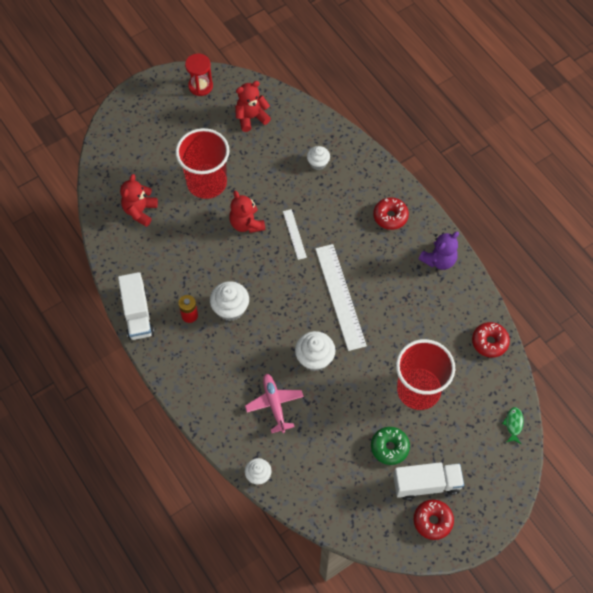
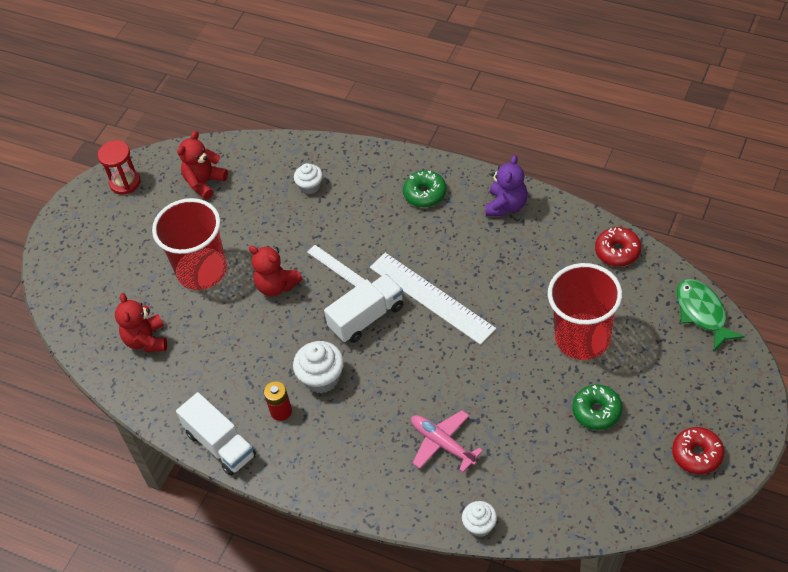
camera: 25 degrees left, 10 degrees down
white cupcake [295,331,335,372] -> none
red donut [373,197,409,230] -> green donut [403,170,447,207]
white truck [393,462,464,500] -> white truck moved to [324,274,403,343]
green fish [502,407,524,444] -> green fish [676,279,745,351], size x1.83

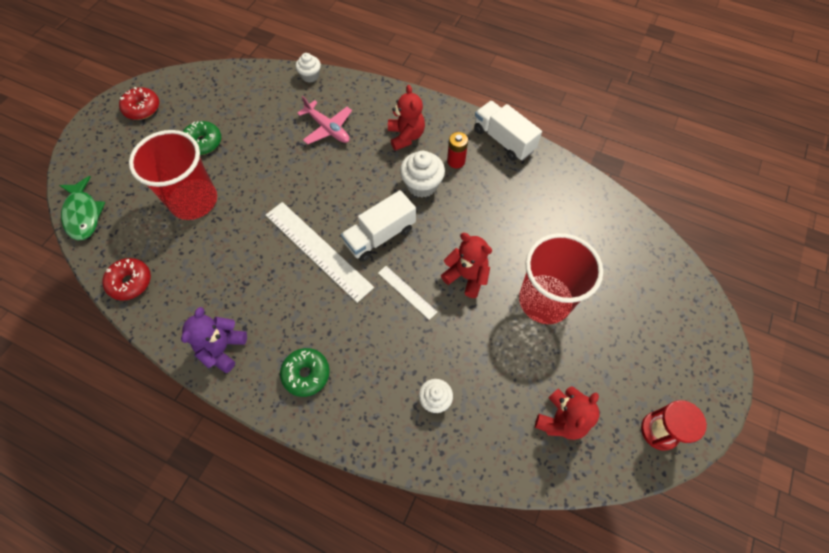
camera: 175 degrees right, 10 degrees up
red teddy bear [115,293,167,352] -> red teddy bear moved to [388,85,425,151]

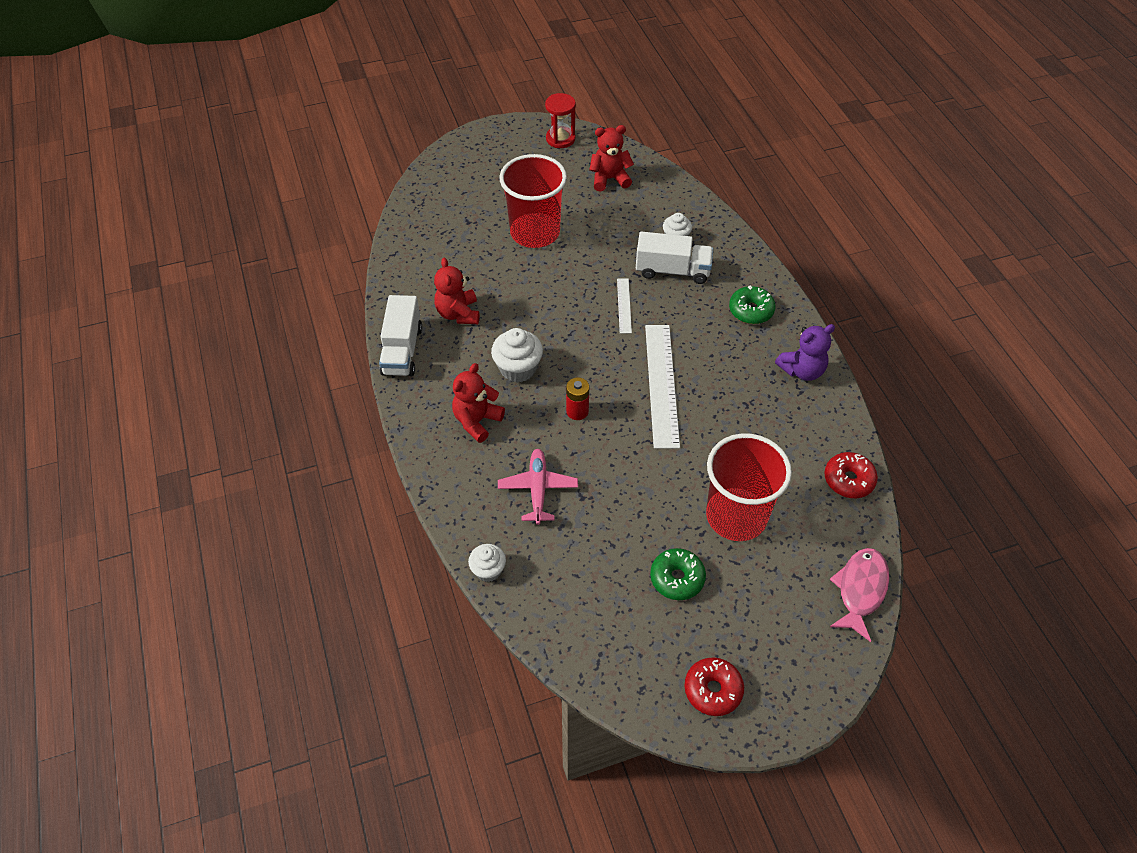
camera: 135 degrees left, 10 degrees down
green fish [59,176,105,240] -> pink fish [829,548,889,642]
white truck [341,190,416,262] -> white truck moved to [636,231,713,284]
red teddy bear [441,233,492,298] -> red teddy bear moved to [434,257,479,324]
red battery [447,132,468,168] -> red battery moved to [566,378,589,420]

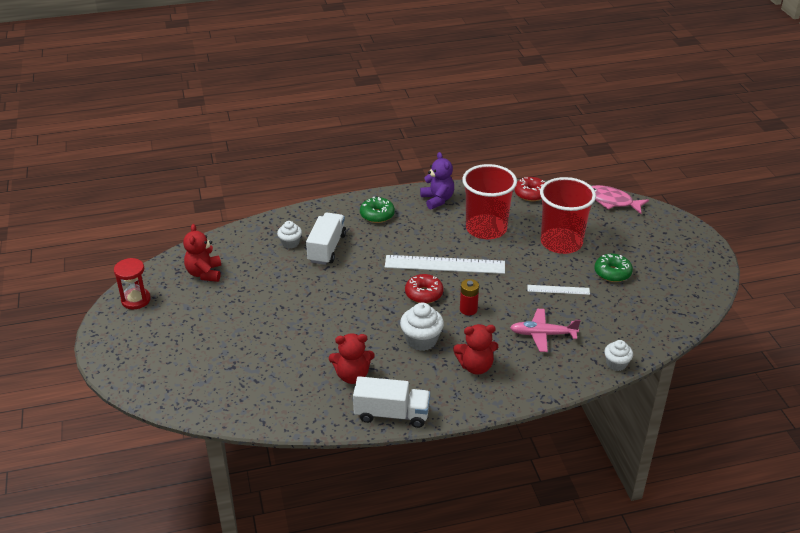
camera: 85 degrees left, 15 degrees down
red teddy bear [452,363,505,443] -> red teddy bear turned 45 degrees counterclockwise [453,324,498,375]
red cup [499,154,567,248] -> red cup moved to [462,164,517,239]
white ruler [617,278,632,333] -> white ruler moved to [527,285,590,295]
red donut [685,658,744,716] -> red donut moved to [405,274,443,303]

